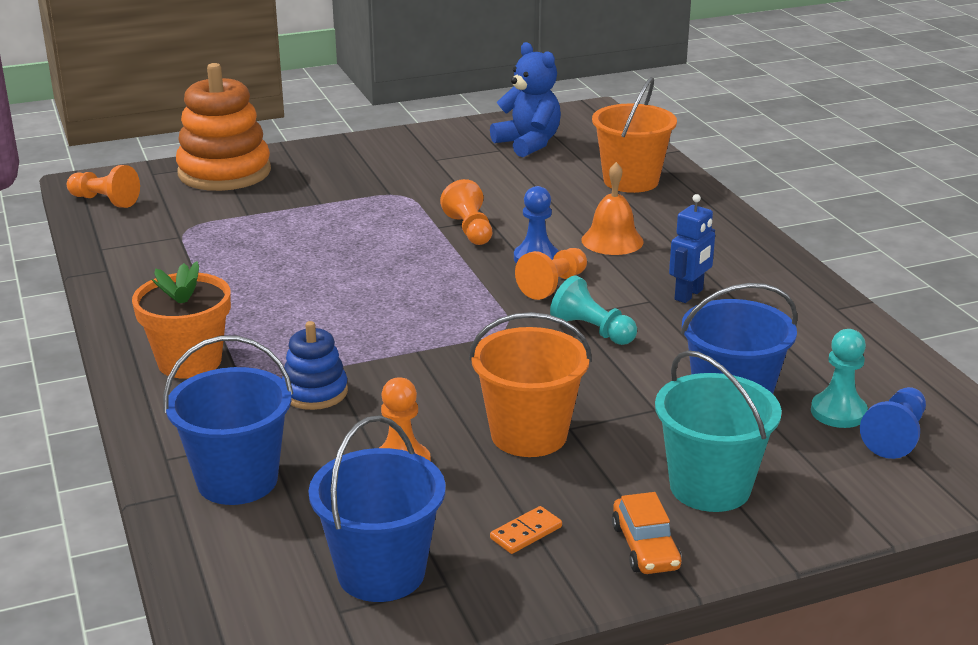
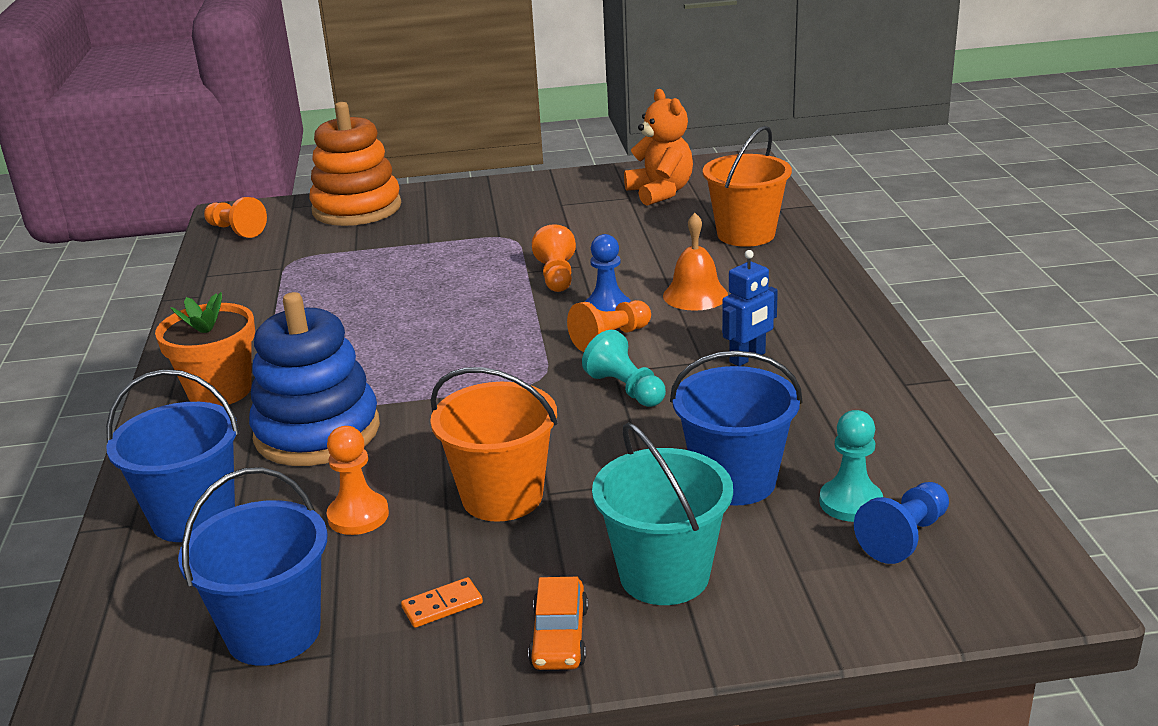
camera: 15 degrees right, 0 degrees up
blue stacking toy [282,321,348,410] -> blue stacking toy [249,292,380,466], size x1.88
blue teddy bear [490,42,561,157] -> orange teddy bear [624,89,693,206]

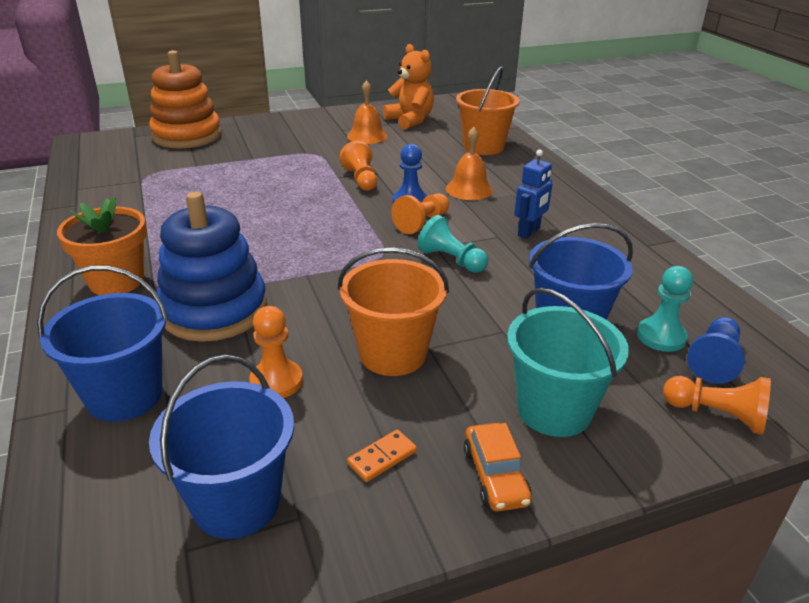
camera: 15 degrees left, 5 degrees up
orange pawn [204,197,267,238] -> orange pawn moved to [663,376,771,435]
none -> orange bell [347,80,388,144]

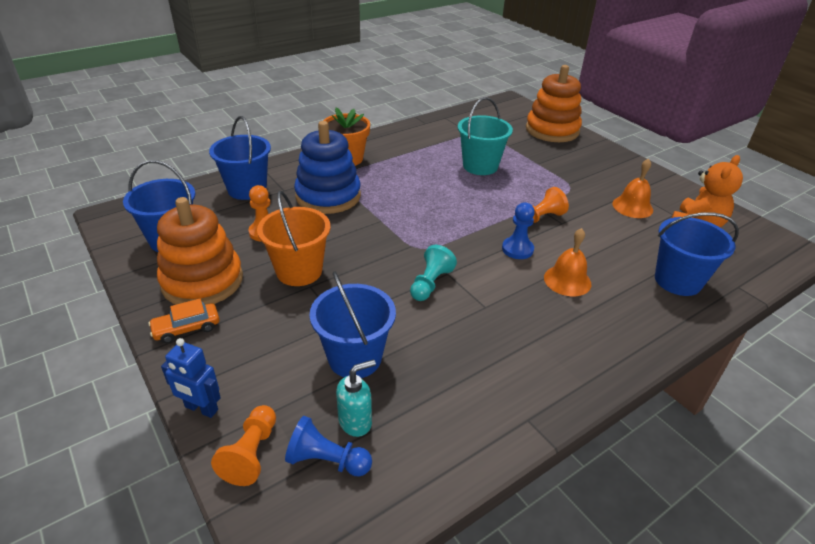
camera: 75 degrees right, 5 degrees up
orange domino [347,430,417,482] -> orange stacking toy [157,197,243,305]
orange pawn [391,193,449,234] -> none
orange bucket [456,66,520,155] -> blue bucket [655,212,739,296]
turquoise bucket [507,288,629,437] -> turquoise bucket moved to [458,97,513,175]
blue robot [514,150,553,239] -> blue robot moved to [161,338,221,418]
turquoise pawn [637,266,693,352] -> turquoise soap dispenser [336,359,376,437]

